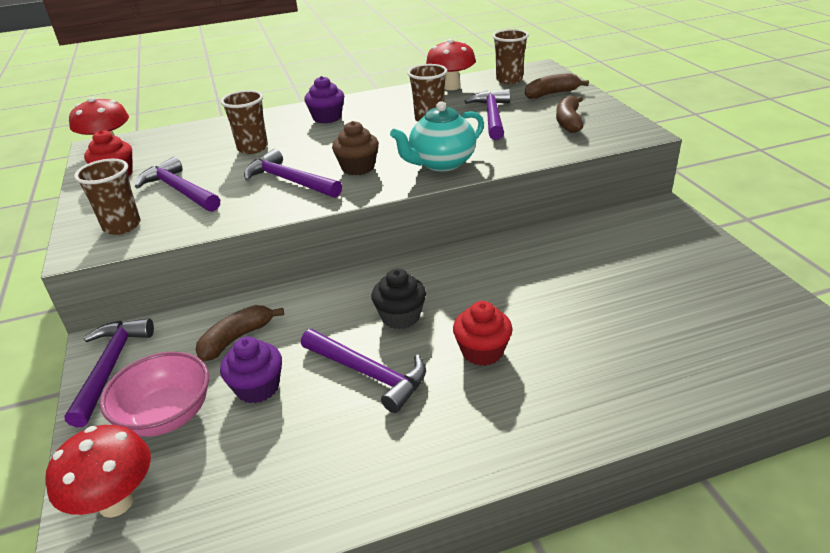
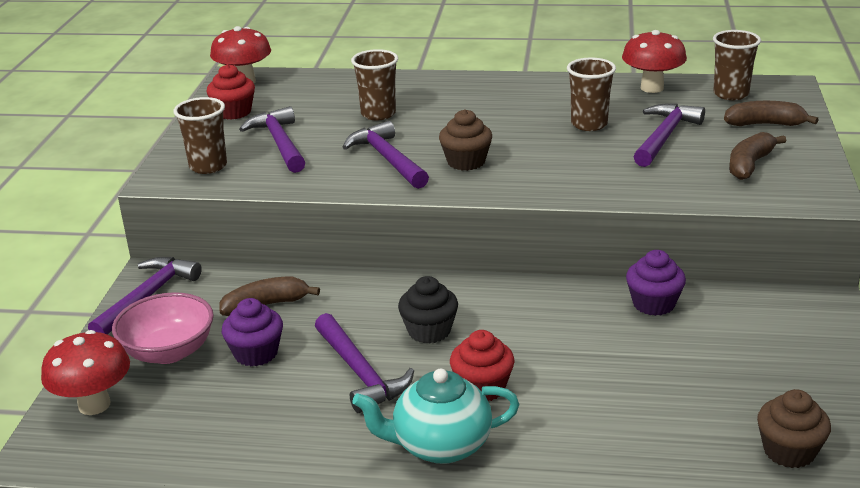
camera: 25 degrees right, 5 degrees down
purple cupcake [304,76,344,124] -> purple cupcake moved to [626,250,686,316]
turquoise teapot [390,101,484,172] -> turquoise teapot moved to [352,369,520,464]
none -> brown cupcake [757,389,831,468]

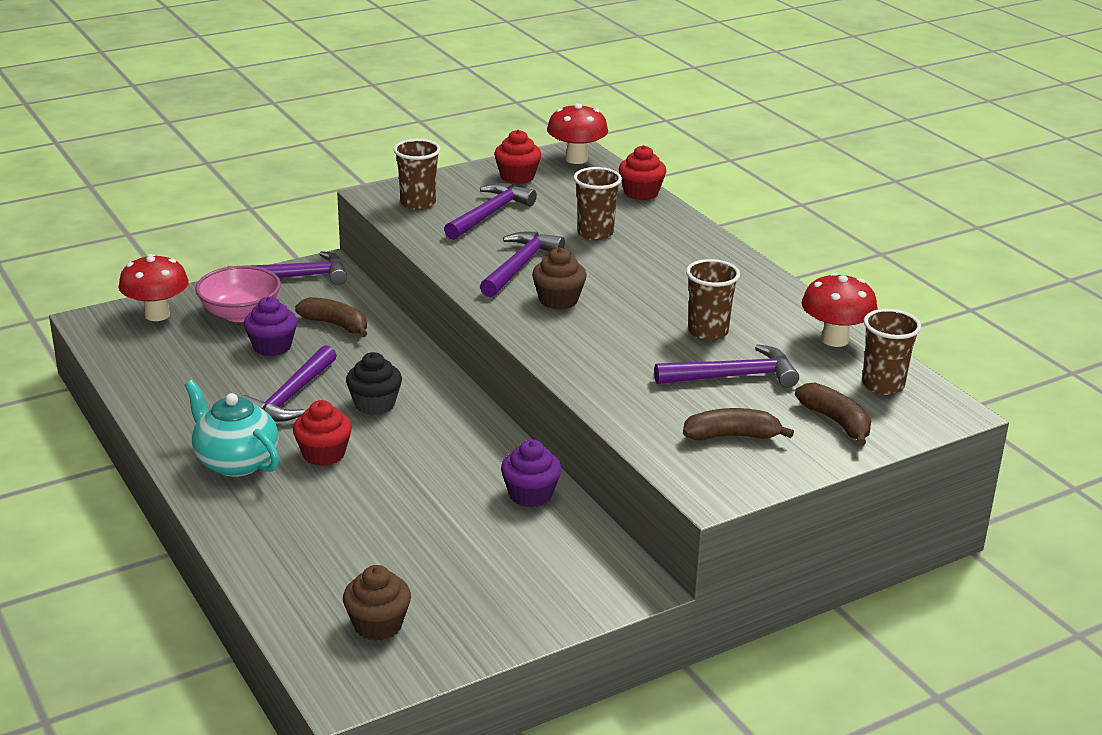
camera: 50 degrees right, 0 degrees up
none -> red cupcake [619,145,667,200]

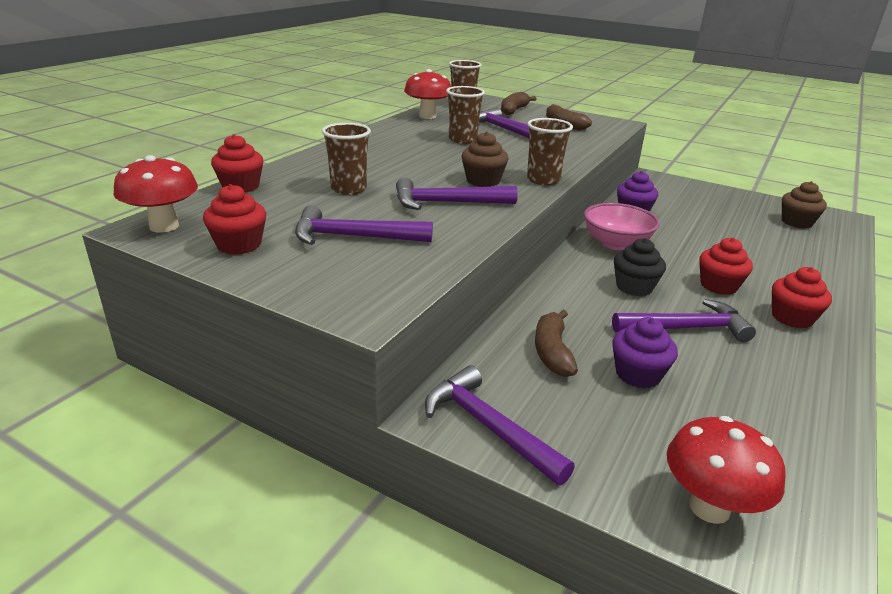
camera: 120 degrees left, 0 degrees up
turquoise teapot [185,380,279,477] -> red cupcake [772,267,832,328]
pink bowl [195,266,281,322] -> pink bowl moved to [584,203,660,250]
brown cup [393,139,441,210] -> brown cup moved to [527,118,573,185]

